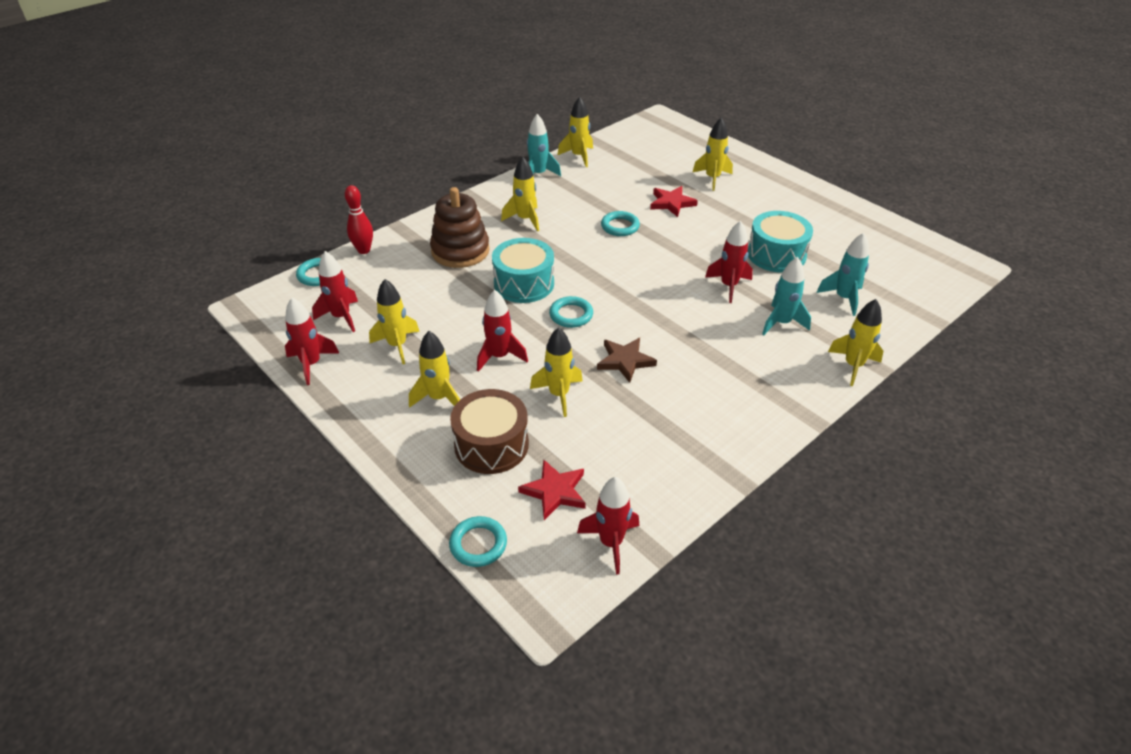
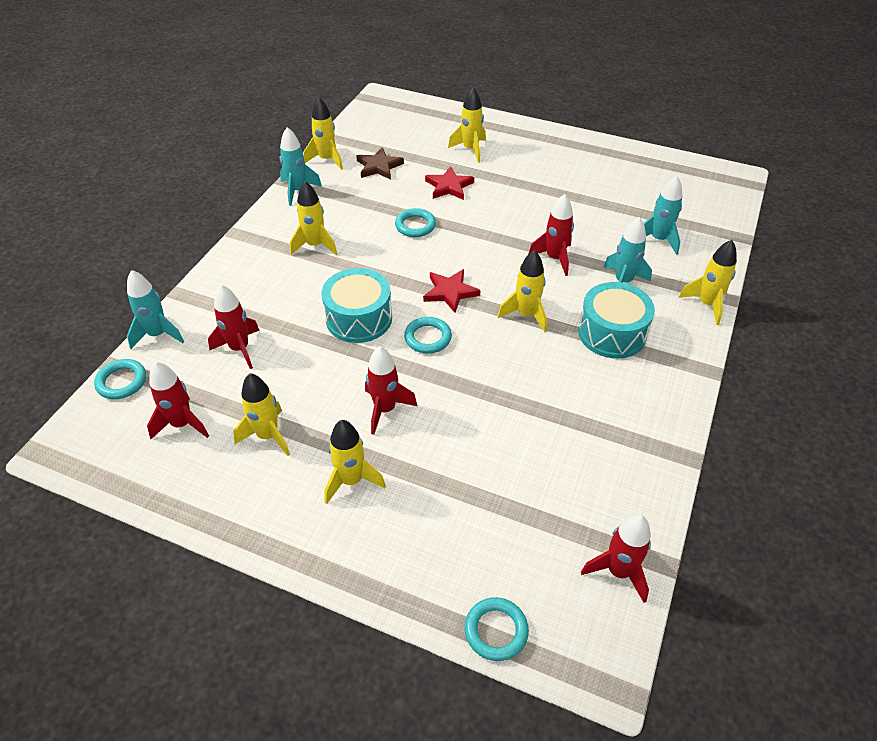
camera: 25 degrees left, 5 degrees up
red rocket [285,298,339,385] -> red rocket moved to [208,285,260,369]
red bowling pin [345,185,373,254] -> turquoise rocket [127,270,184,349]
brown stacking toy [430,187,490,268] -> none
brown drum [450,389,529,474] -> none
red star [518,460,586,520] -> red star moved to [423,269,481,313]
yellow rocket [530,327,583,417] -> yellow rocket moved to [498,250,547,332]
brown star [597,338,657,383] -> brown star moved to [356,147,404,180]
turquoise drum [748,211,813,273] -> turquoise drum moved to [578,282,655,359]

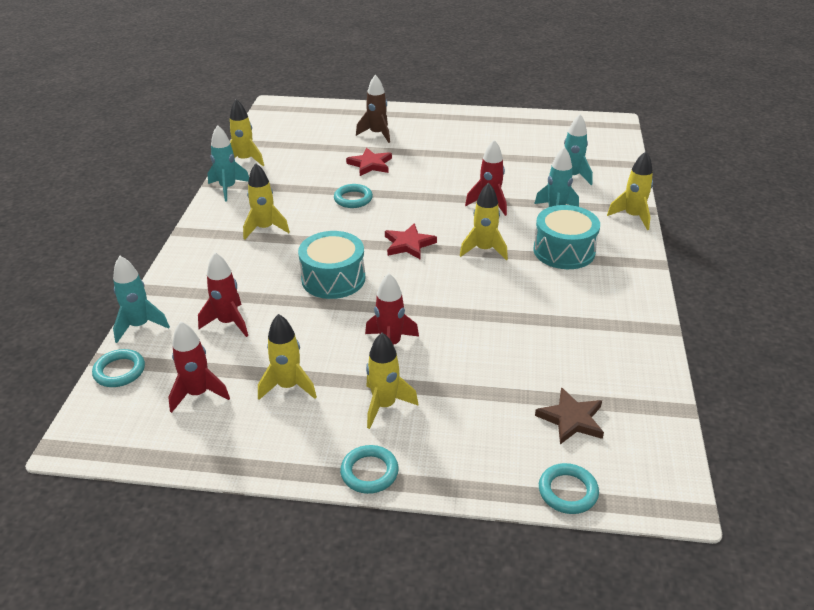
camera: 15 degrees left, 10 degrees down
brown star [356,147,404,180] -> brown star moved to [535,387,604,445]
turquoise ring [404,317,452,353] -> turquoise ring moved to [340,445,399,494]
yellow rocket [448,88,486,163] -> brown rocket [356,75,390,143]
red rocket [581,514,651,603] -> none

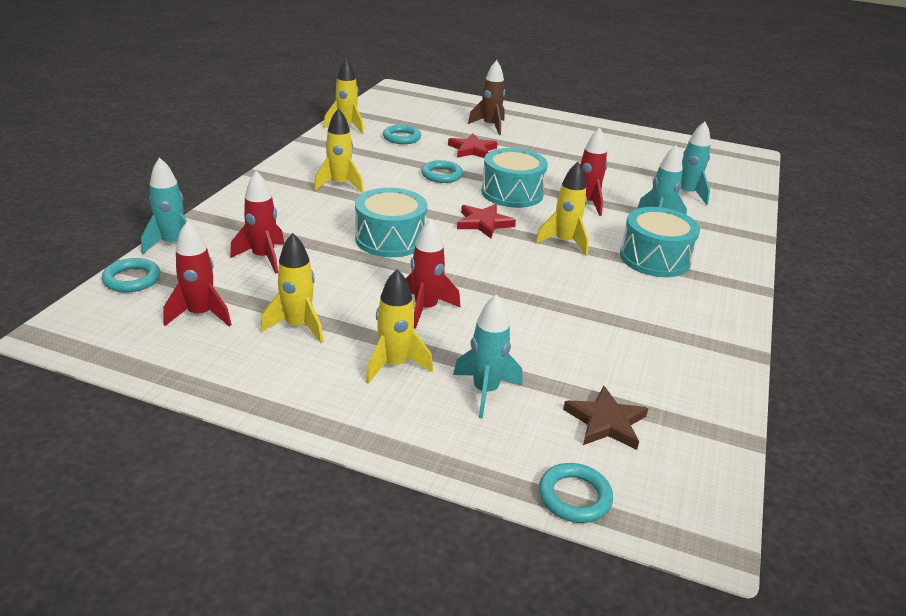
camera: 10 degrees right, 5 degrees down
turquoise rocket [207,125,249,201] -> turquoise rocket moved to [453,294,523,419]
turquoise ring [340,445,399,494] -> turquoise ring moved to [383,125,421,144]
yellow rocket [607,151,653,230] -> none
none -> turquoise drum [481,148,548,208]

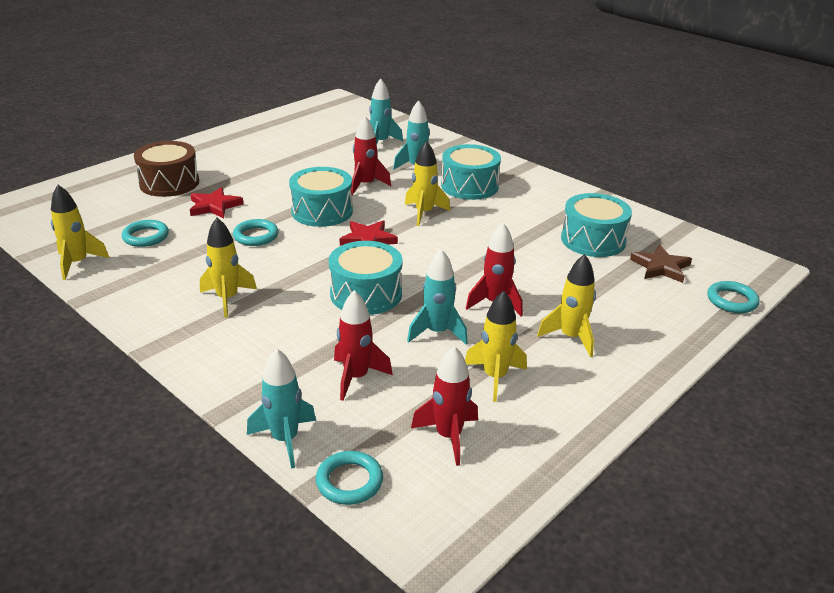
camera: 65 degrees left, 0 degrees up
turquoise rocket [453,294,523,419] -> turquoise rocket moved to [407,249,468,345]
brown rocket [468,60,505,135] -> brown drum [134,141,199,197]
none -> turquoise drum [561,193,632,257]

